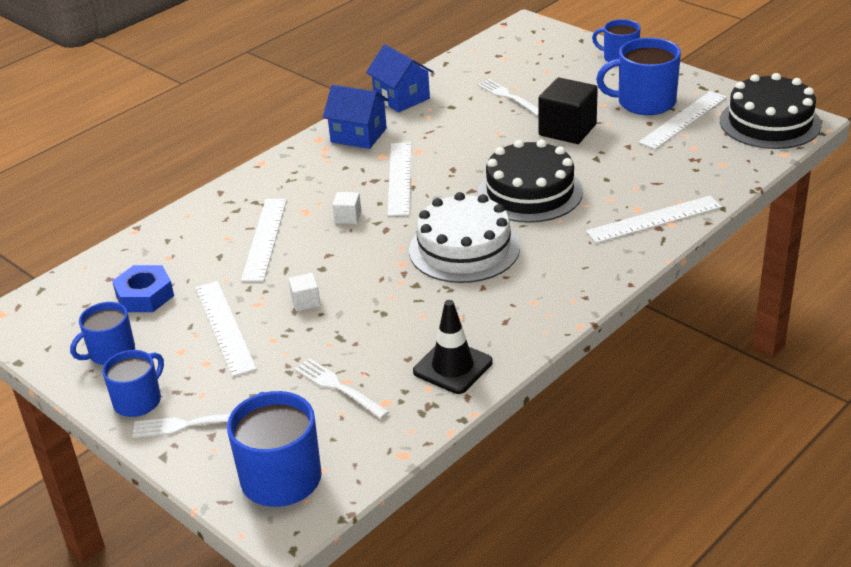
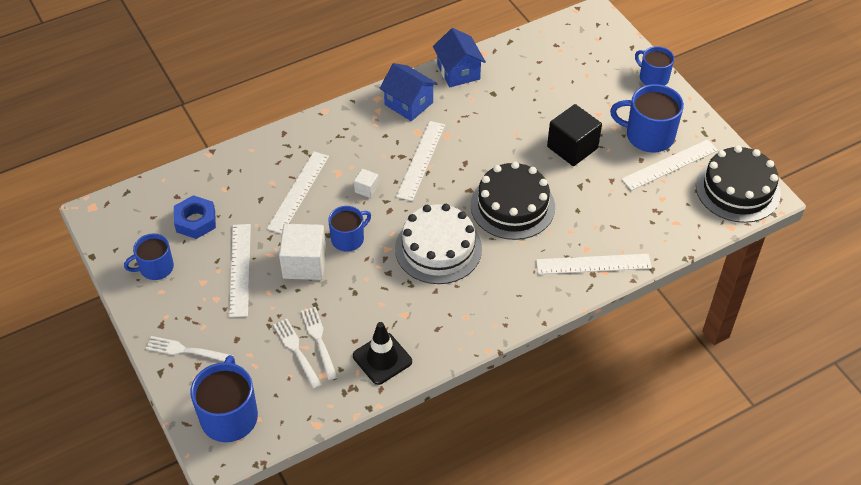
camera: 15 degrees right, 15 degrees up
blue mug [102,350,164,417] -> blue mug moved to [328,206,371,252]
white cube [289,273,320,311] -> white cube [279,224,326,280], size x2.08
white fork [477,79,538,116] -> white fork moved to [301,307,337,380]

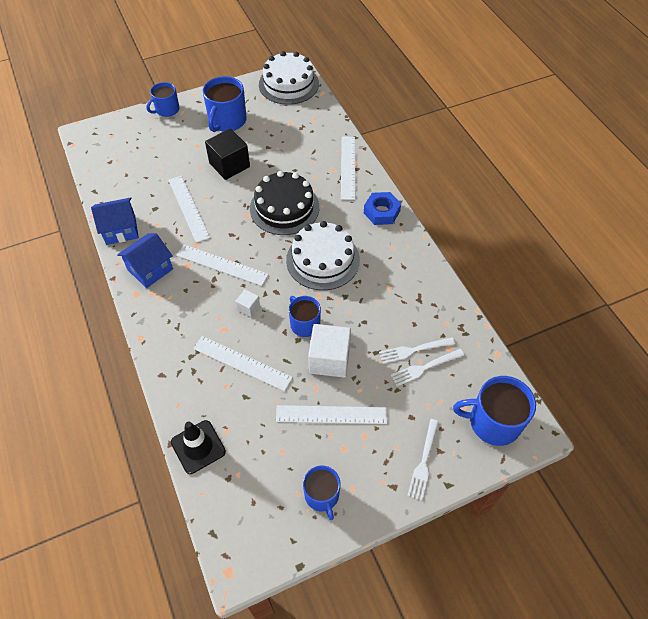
camera: 85 degrees left, 5 degrees up
blue nut [174,195,216,239] -> blue nut moved to [364,192,401,225]
black traffic cone [353,322,412,385] -> black traffic cone moved to [171,420,226,474]
white ruler [621,139,718,191] -> white ruler moved to [168,176,210,243]
black cake [696,145,781,223] -> white cake [259,51,319,105]

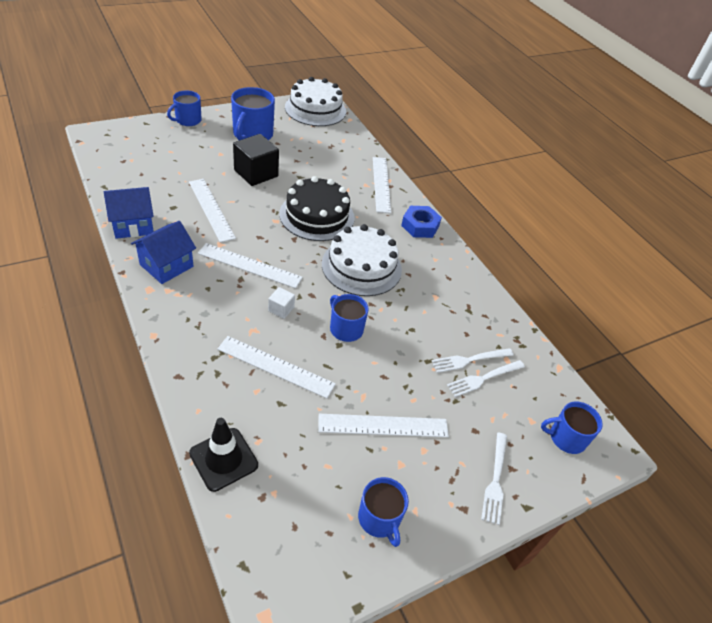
camera: 10 degrees left, 10 degrees down
white cube [308,324,351,378] -> none
blue mug [453,376,536,446] -> blue mug [541,401,603,454], size x0.64

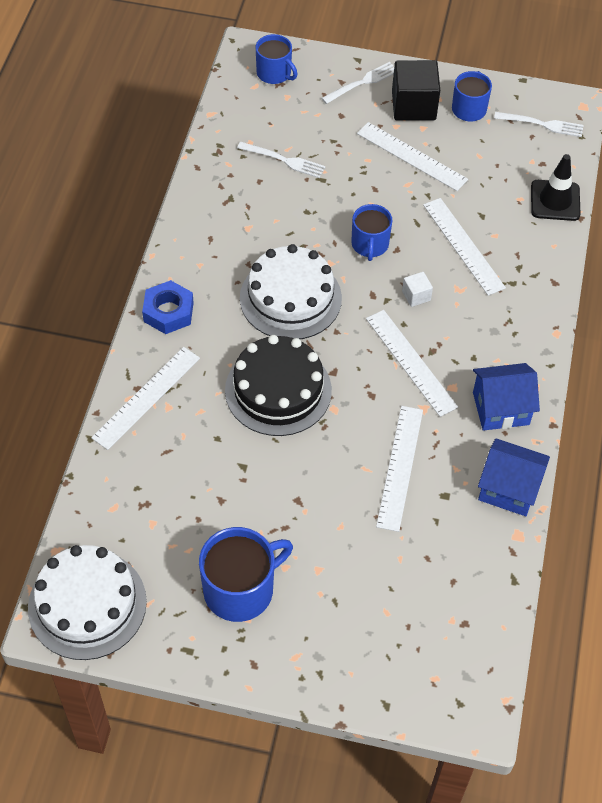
camera: 135 degrees left, 10 degrees up
blue mug [167,90,202,126] -> none
black cube [233,134,279,186] -> black cube moved to [392,60,440,120]
white fork [447,360,525,397] -> white fork moved to [494,112,584,137]

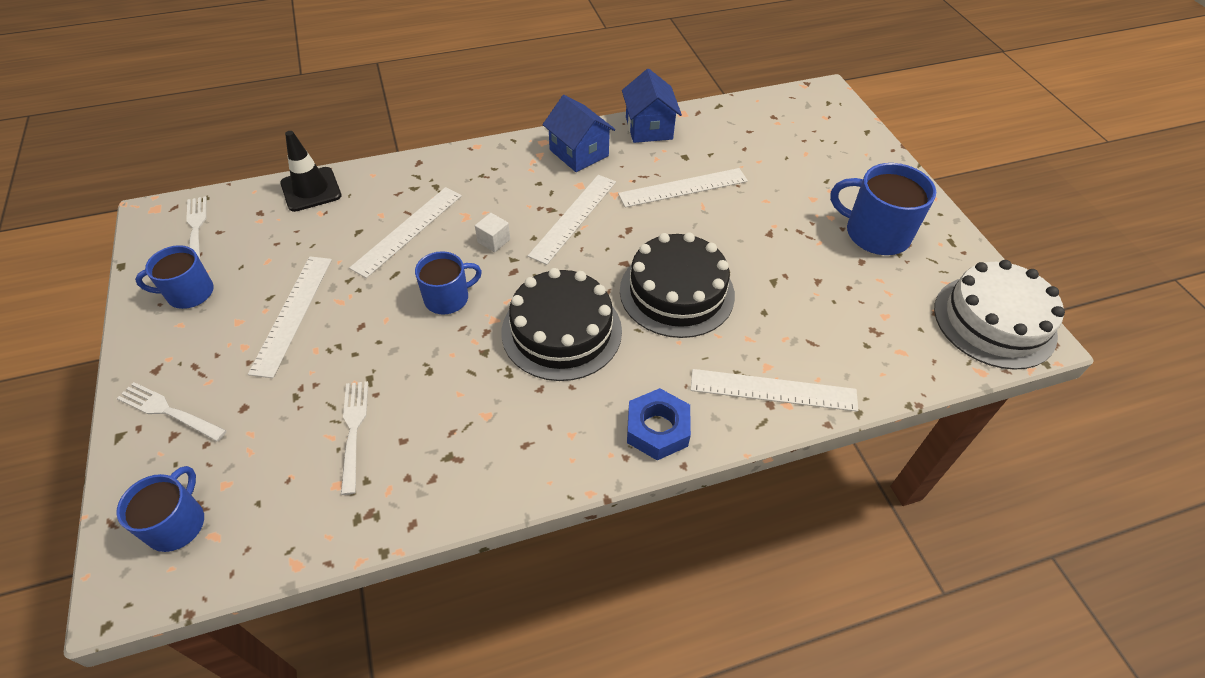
camera: 120 degrees left, 5 degrees down
white cake [240,244,342,339] -> black cake [501,268,622,381]
black cube [392,60,440,120] -> none

